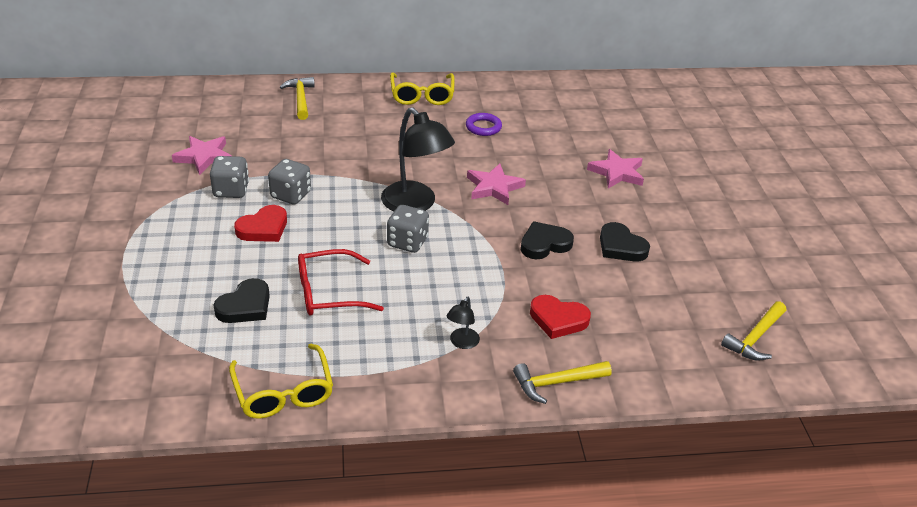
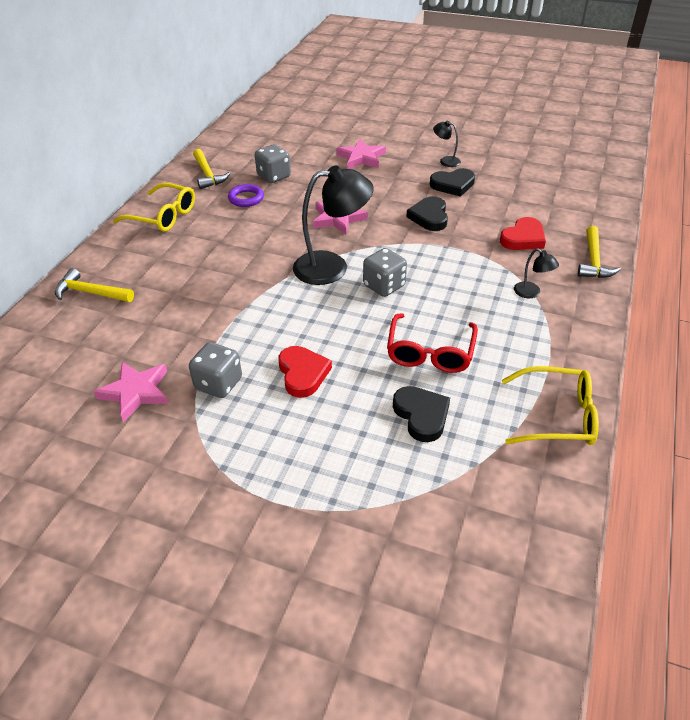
camera: 60 degrees left, 5 degrees up
grey dice [268,159,311,204] -> grey dice moved to [255,144,291,183]
yellow hammer [721,301,786,360] -> yellow hammer moved to [193,149,230,189]
none -> black lamp [433,121,461,167]

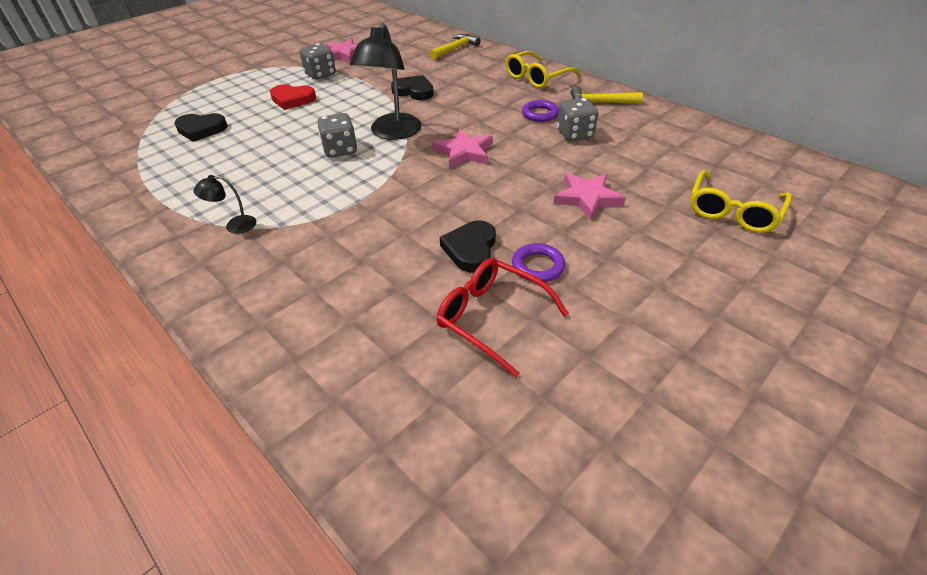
camera: 115 degrees right, 0 degrees up
red glasses [387,313,478,373] -> red glasses moved to [437,258,569,377]
black heart [406,196,448,231] -> black heart moved to [391,75,434,100]
black lamp [433,121,461,167] -> purple ring [512,243,565,282]
red heart [500,217,546,250] -> none
yellow glasses [502,366,599,445] -> yellow glasses moved to [690,170,792,233]
yellow hammer [578,226,621,278] -> none

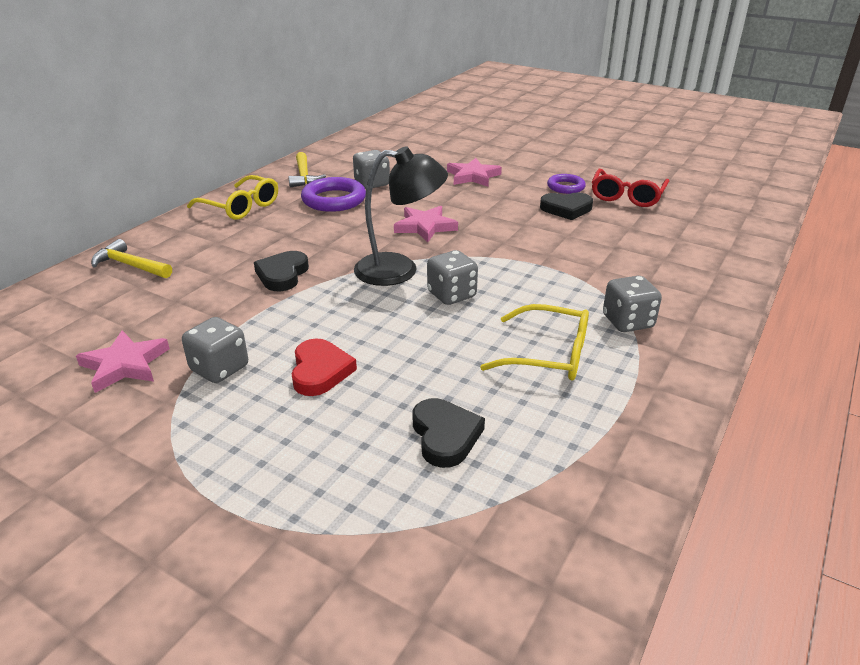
camera: 105 degrees left, 10 degrees down
black lamp [194,175,257,234] -> grey dice [603,276,662,332]
purple ring [522,100,559,122] -> purple ring [301,177,366,212], size x1.64
yellow glasses [690,170,792,233] -> yellow glasses moved to [480,304,589,381]

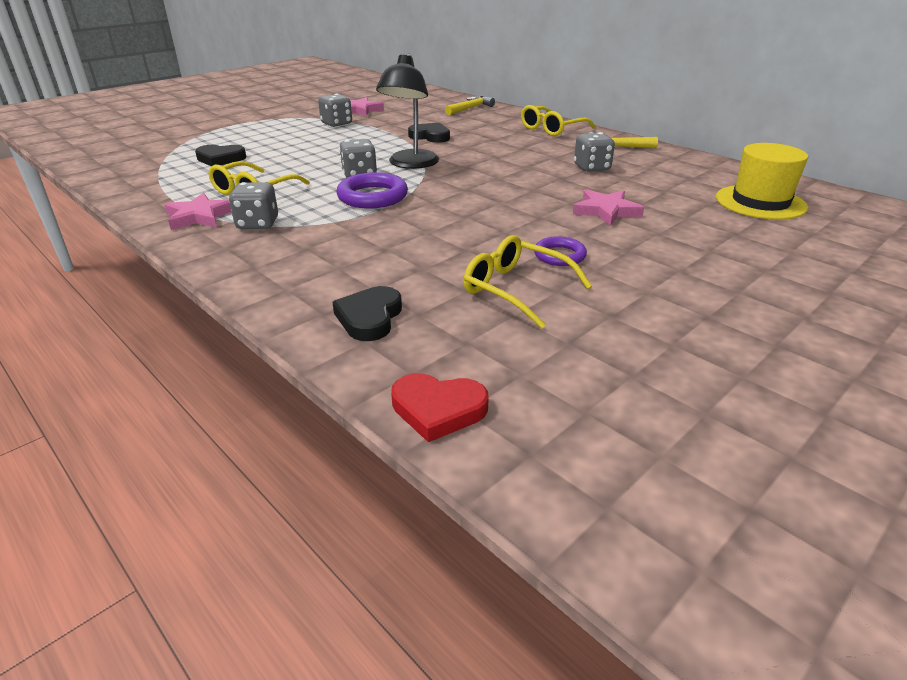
camera: 105 degrees right, 0 degrees up
red heart [292,338,357,396] -> red heart moved to [391,373,489,442]
purple ring [301,177,366,212] -> purple ring moved to [336,172,408,209]
pink star [394,206,458,242] -> pink star moved to [164,193,231,230]
black heart [540,193,593,220] -> black heart moved to [332,286,402,341]
red glasses [592,169,669,207] -> yellow glasses [463,235,592,329]
none -> yellow hat [716,143,808,220]

